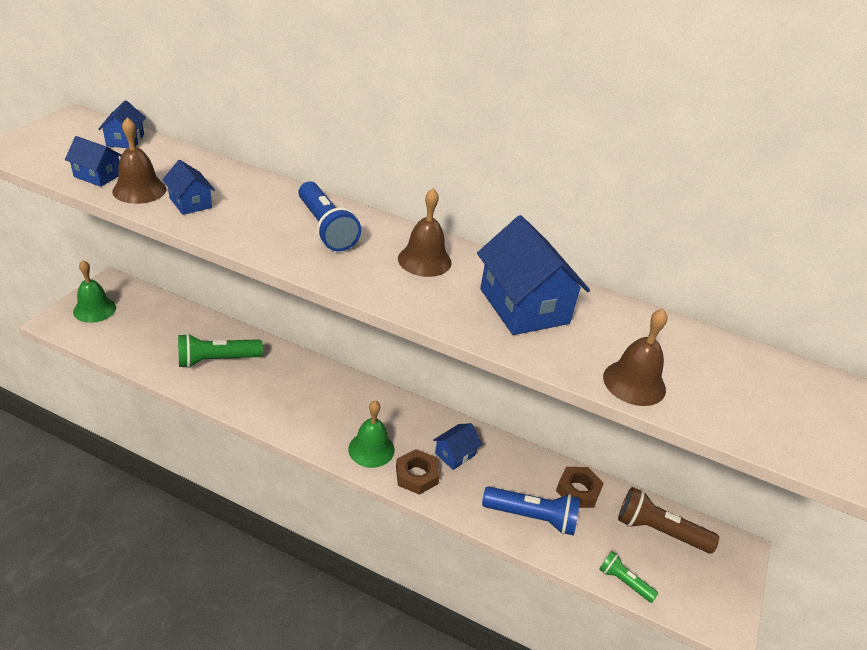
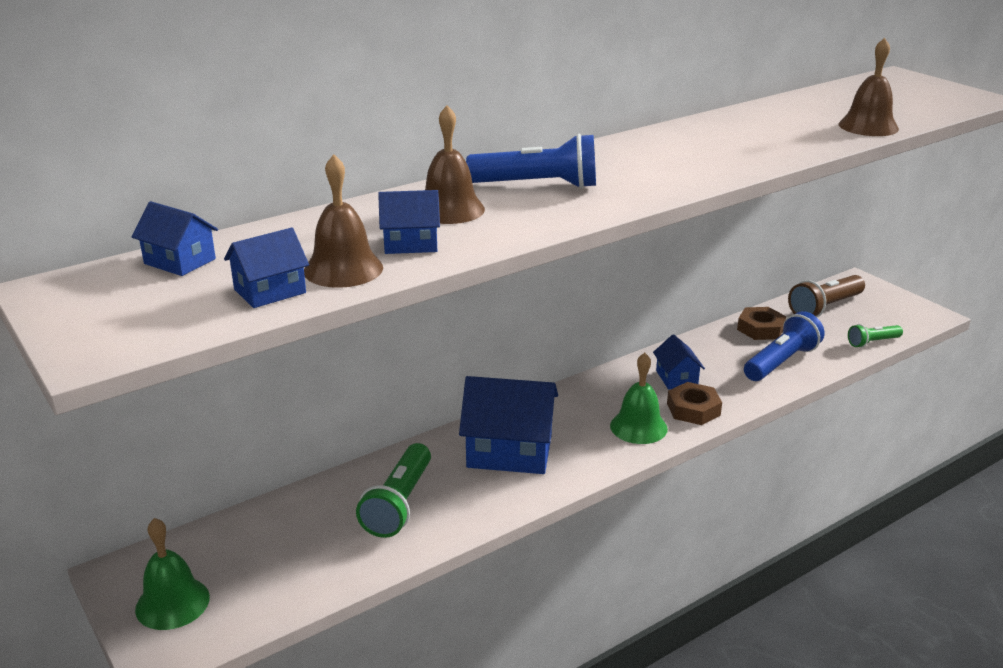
camera: 55 degrees left, 10 degrees down
brown bell [398,188,452,277] -> brown bell moved to [425,105,485,224]
blue house [477,215,590,335] -> blue house moved to [459,376,558,474]

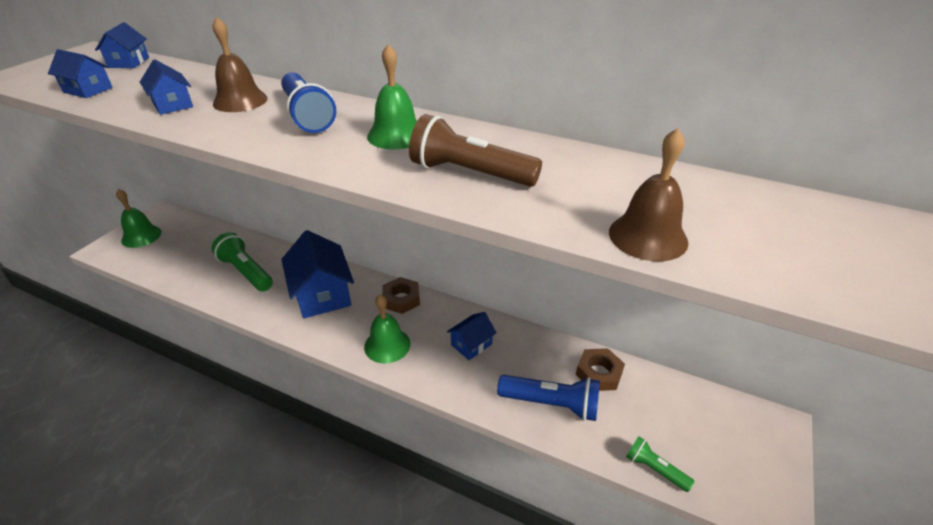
camera: 60 degrees right, 10 degrees up
brown bell [304,154,383,288] -> none
green flashlight [356,443,431,538] -> green flashlight turned 60 degrees clockwise [212,232,273,292]
brown nut [667,382,722,425] -> brown nut moved to [382,277,420,314]
brown flashlight [788,275,865,317] -> brown flashlight moved to [409,114,542,187]
none -> green bell [367,44,417,149]

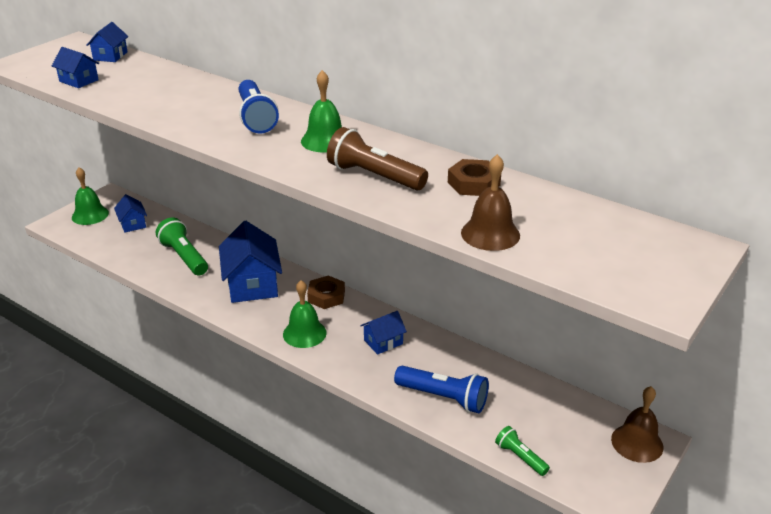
camera: 10 degrees right, 5 degrees down
blue house [140,59,193,115] -> blue house moved to [114,194,147,232]
brown bell [213,17,267,112] -> brown bell moved to [611,386,664,463]
brown nut [576,348,625,391] -> brown nut moved to [448,159,501,196]

